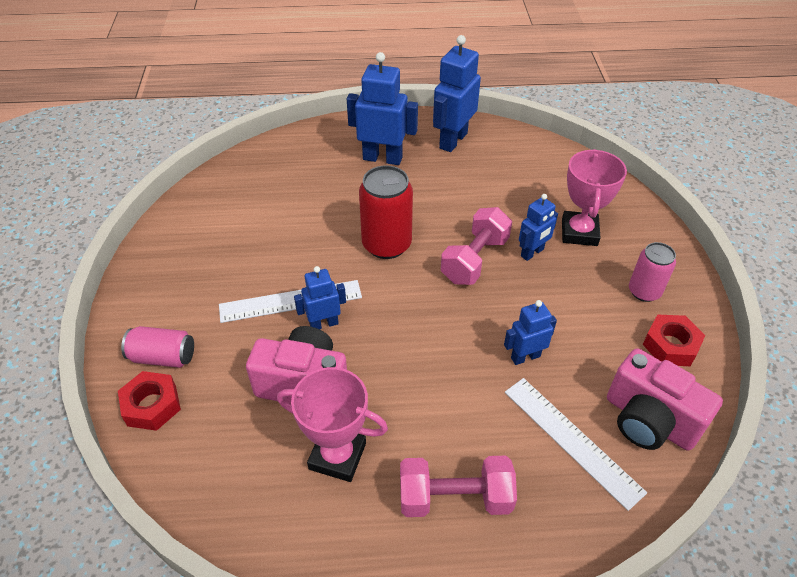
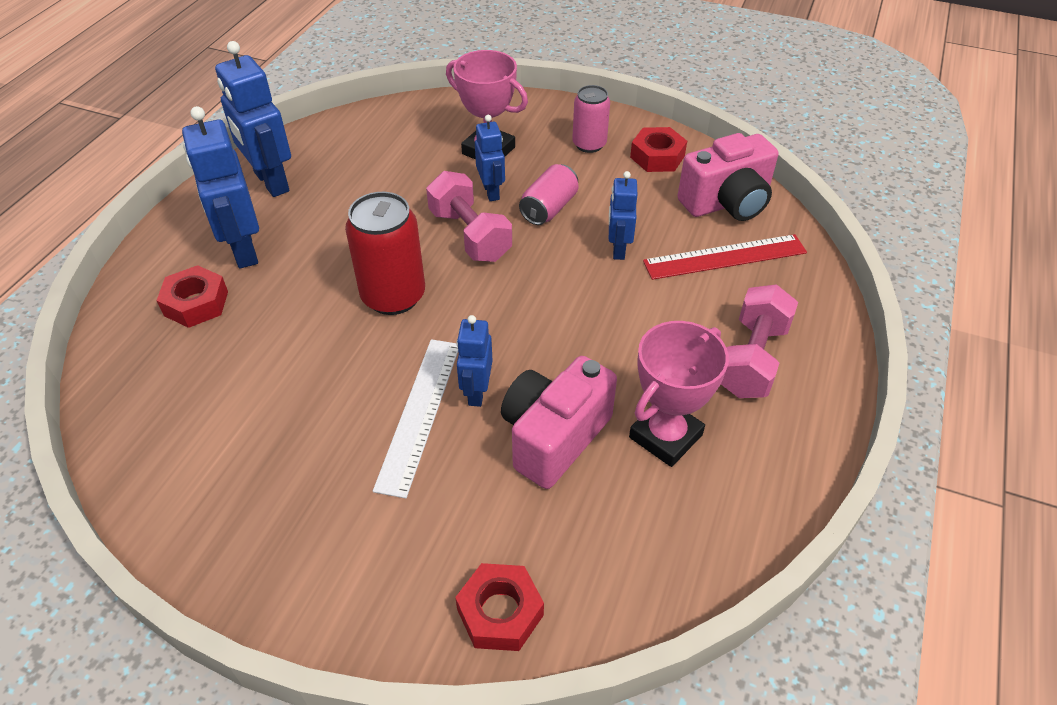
camera: 65 degrees left, 0 degrees up
pink can [121,326,194,368] -> pink can moved to [519,164,579,225]
blue robot [347,52,418,165] -> blue robot turned 60 degrees counterclockwise [182,106,259,268]
white ruler [505,378,647,511] -> red ruler [643,234,807,280]
none -> red nut [156,265,228,328]

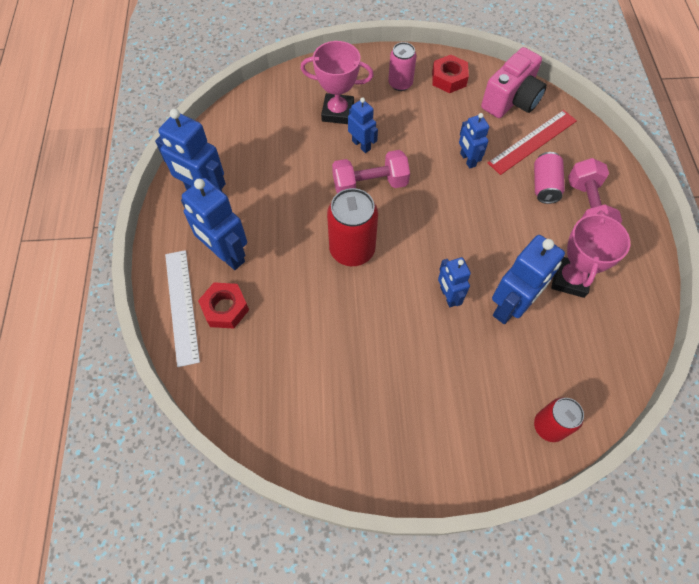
camera: 25 degrees left, 15 degrees up
white ruler [373,339,458,499] -> white ruler moved to [165,250,200,367]
pink dumbbell [426,171,512,262] -> pink dumbbell turned 45 degrees counterclockwise [332,150,410,193]
red nut [455,563,544,651] -> red can [534,397,584,442]
pink camera [501,356,617,489] -> blue robot [492,235,565,324]
pink can [519,164,579,225] -> pink can moved to [534,152,565,204]

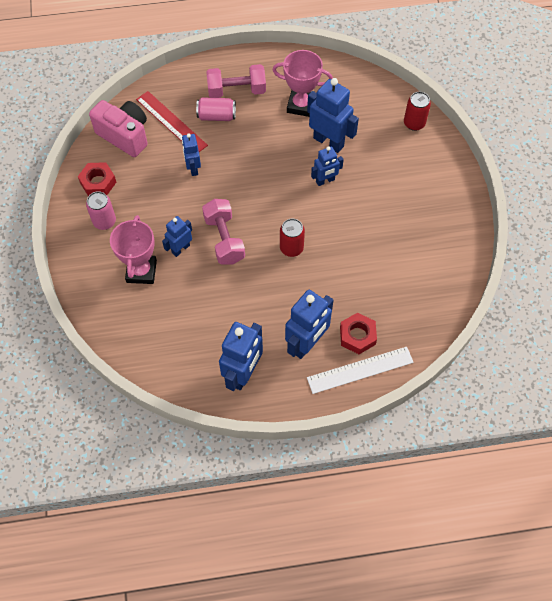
camera: 95 degrees left, 0 degrees up
red can [327,188,378,266] -> red can [280,219,305,257], size x0.63
blue robot [459,113,489,169] -> blue robot turned 105 degrees clockwise [182,133,201,176]

